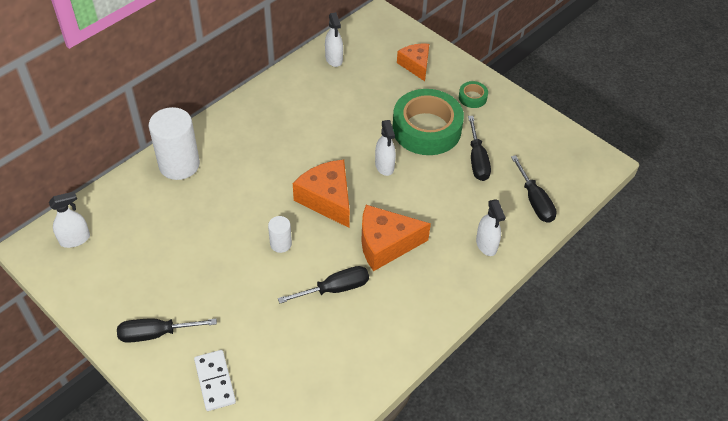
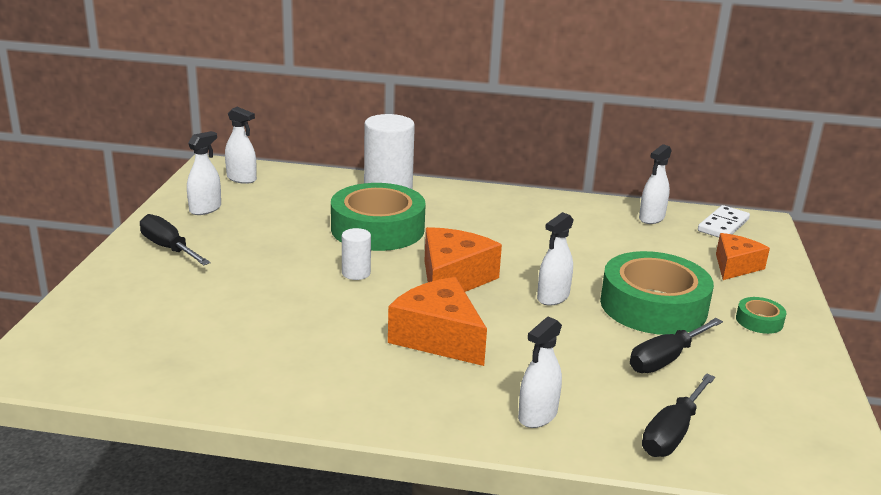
camera: 55 degrees right, 25 degrees down
white domino [194,350,236,411] -> white domino moved to [698,205,750,238]
black screwdriver [278,266,369,303] -> none
none -> white spray bottle [187,131,221,215]
none -> green tape [331,183,426,251]

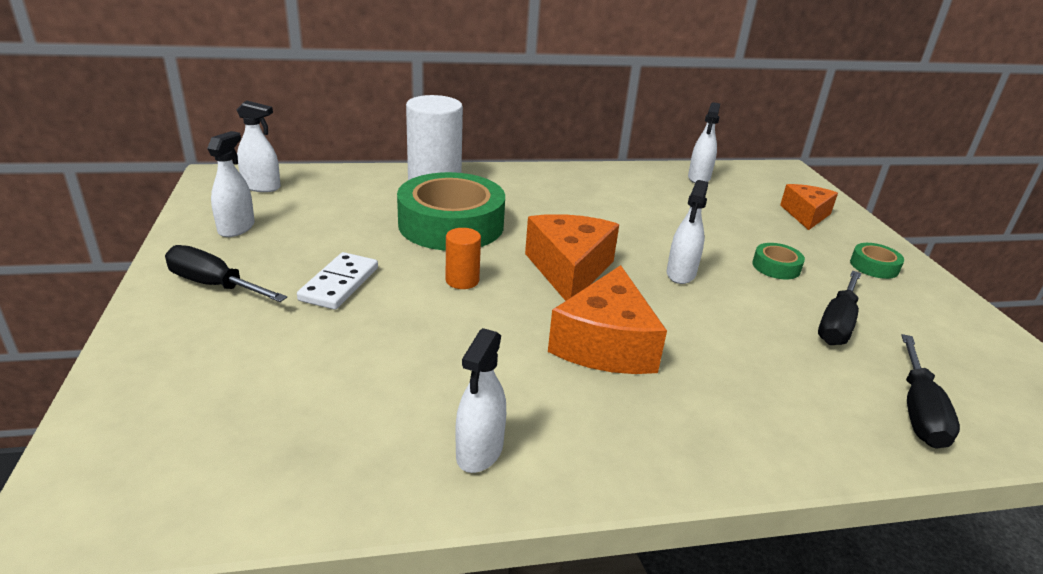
camera: 20 degrees left, 5 degrees up
white cylinder [342,228,371,280] -> orange cylinder [446,228,481,289]
orange cheese [388,277,487,366] -> orange cheese turned 105 degrees counterclockwise [548,265,667,374]
white spray bottle [518,317,562,428] -> white spray bottle moved to [455,328,506,473]
green tape [600,251,714,335] -> green tape [752,243,805,279], size x0.42
white domino [698,205,750,238] -> white domino moved to [297,252,378,310]

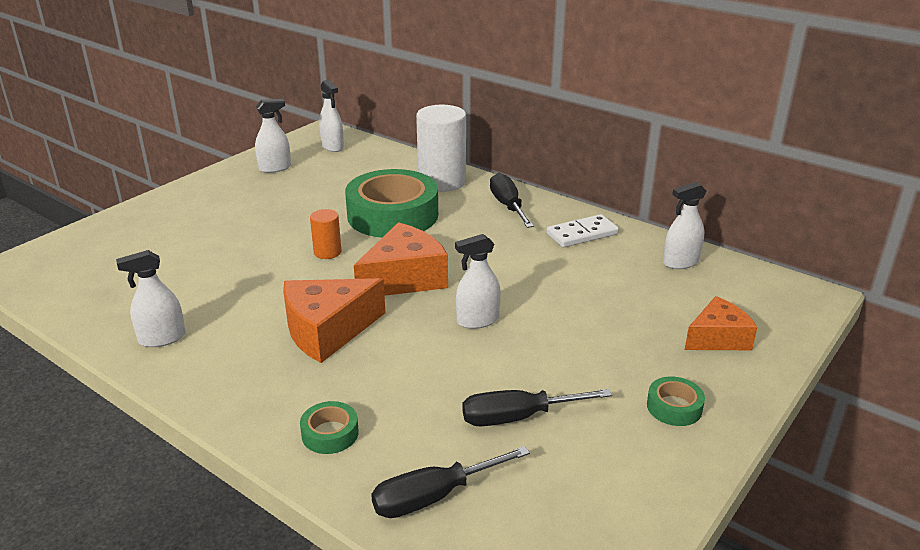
camera: 50 degrees right, 0 degrees up
black screwdriver [165,245,287,302] -> black screwdriver moved to [490,173,534,228]
white domino [297,252,378,310] -> white domino moved to [546,214,619,248]
green tape [752,243,805,279] -> green tape moved to [300,401,359,454]

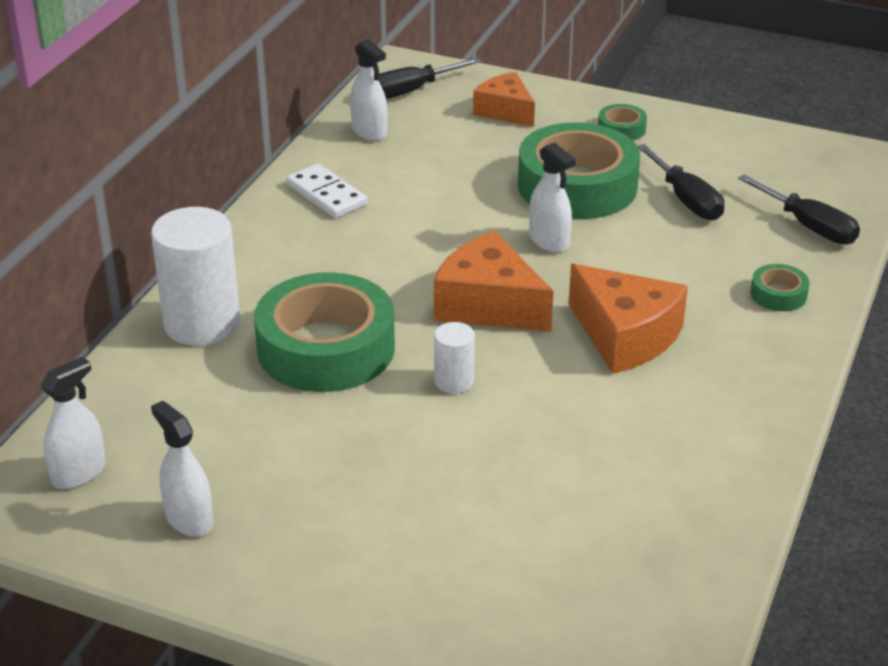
camera: 105 degrees left, 5 degrees up
white spray bottle [116,250,185,347] -> none
orange cylinder [310,209,341,259] -> white cylinder [434,322,475,394]
black screwdriver [490,173,534,228] -> black screwdriver moved to [378,58,481,99]
none -> green tape [518,122,640,219]

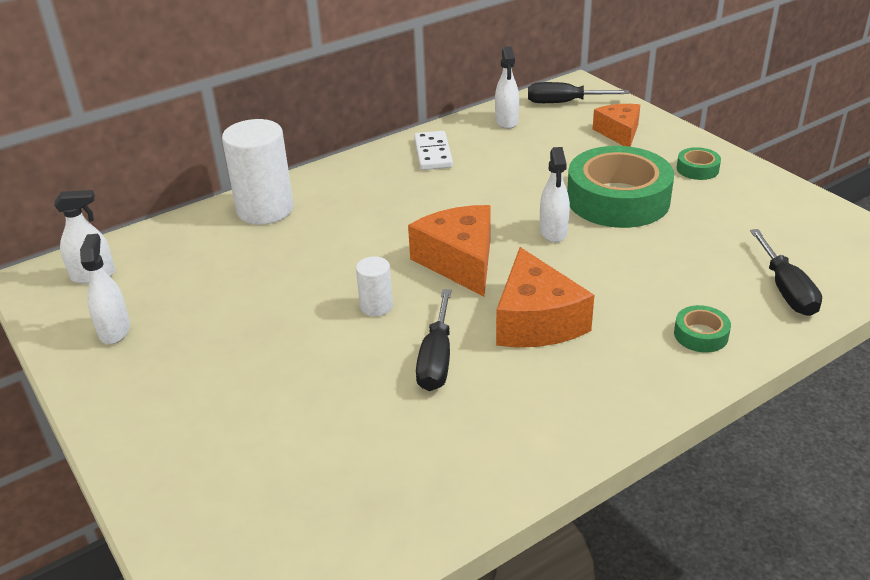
camera: 35 degrees right, 0 degrees up
green tape [254,272,395,392] -> none
black screwdriver [637,144,724,220] -> black screwdriver moved to [416,289,452,391]

